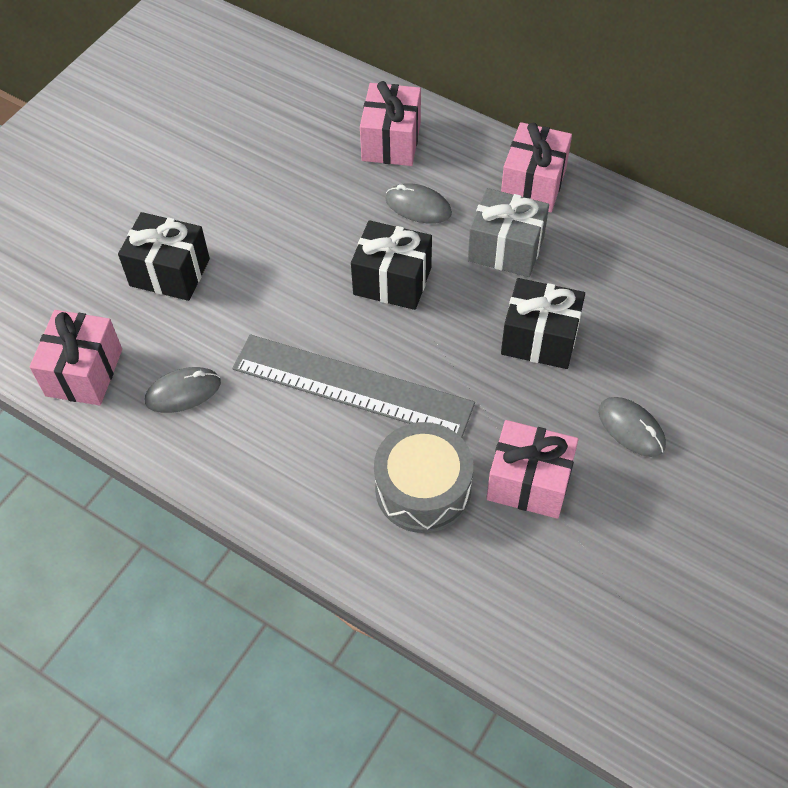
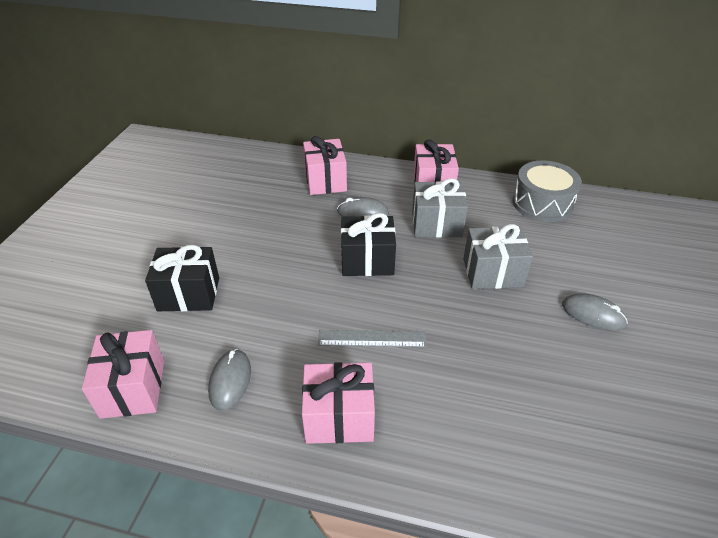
camera: 20 degrees left, 15 degrees down
grey mouse [145,367,221,413] -> grey mouse turned 45 degrees counterclockwise [208,349,251,411]
grey ruler [232,334,475,438] -> grey ruler [318,330,427,348], size x0.52
grey drum [374,422,473,533] -> grey drum moved to [512,160,582,222]
pink gift [486,420,579,519] -> pink gift moved to [302,362,375,444]
black gift [501,278,585,369] -> grey gift [463,224,533,289]

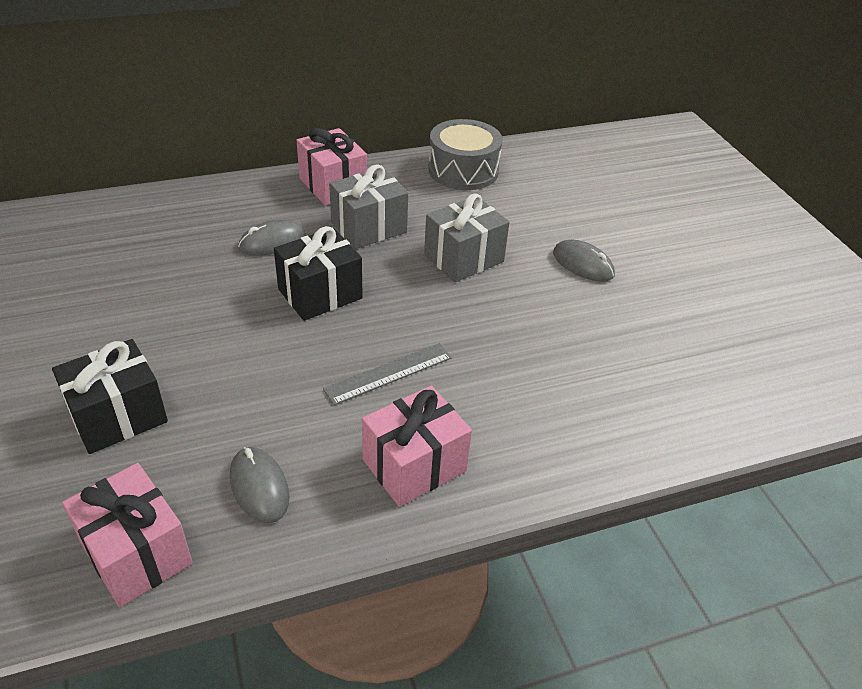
camera: 35 degrees left, 0 degrees up
pink gift [303,136,347,195] -> none
grey mouse [562,293,628,331] -> grey mouse turned 45 degrees clockwise [553,239,615,282]

